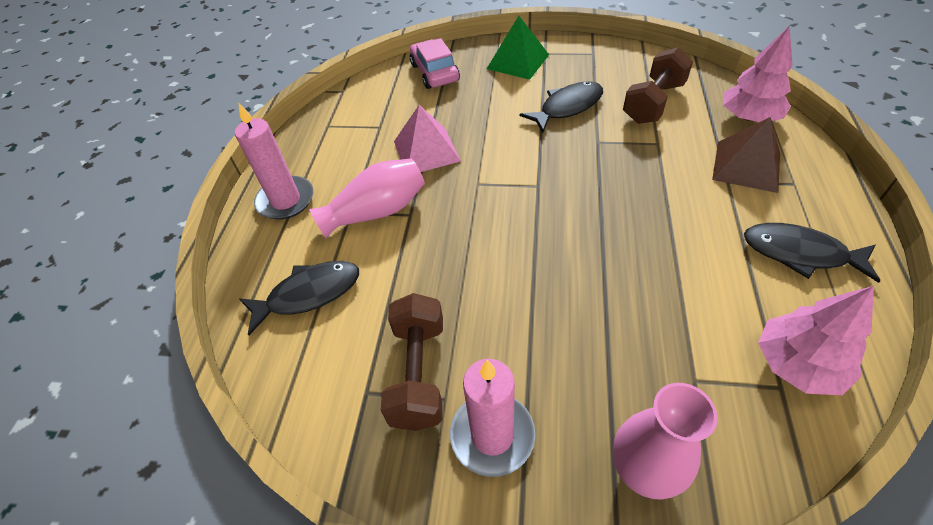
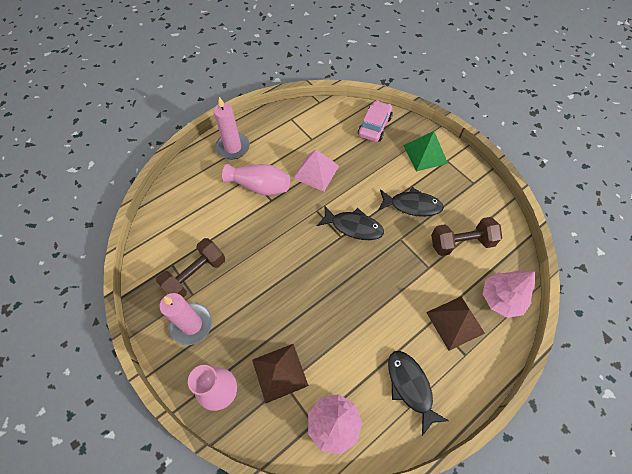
camera: 40 degrees right, 10 degrees up
black fish [239,261,359,335] -> black fish moved to [316,206,384,240]
none -> brown pyramid [252,344,309,403]

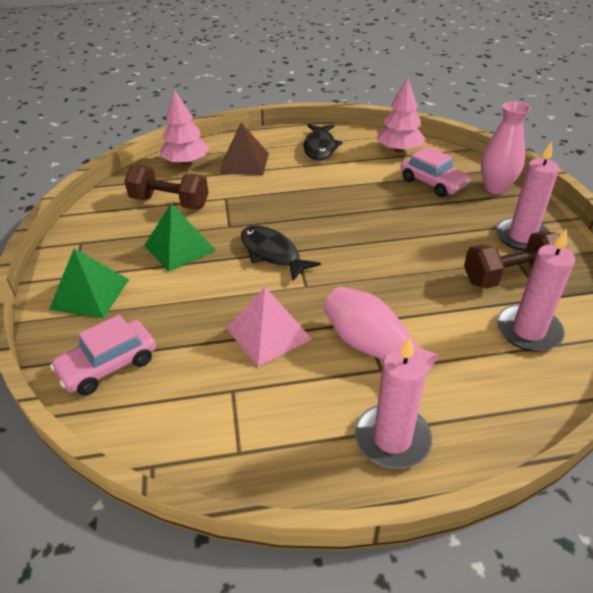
camera: 150 degrees left, 20 degrees down
brown pyramid [252,344,309,403] -> pink car [401,146,470,197]
black fish [378,187,444,217] -> green pyramid [144,203,216,272]
none -> pink candle [497,228,575,351]

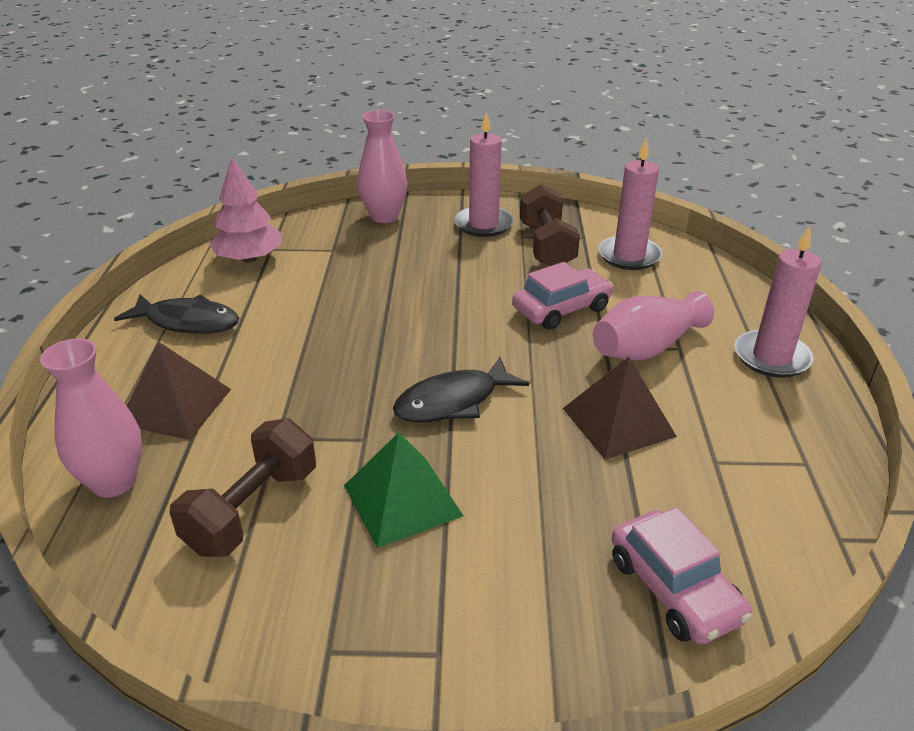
camera: 80 degrees left, 5 degrees down
green pyramid [49,248,129,318] -> none
pink tree [160,90,209,165] -> pink vase [40,338,142,498]
pink pyramid [226,287,312,367] -> brown pyramid [563,357,677,460]
pink car [401,146,470,197] -> pink car moved to [512,262,613,330]

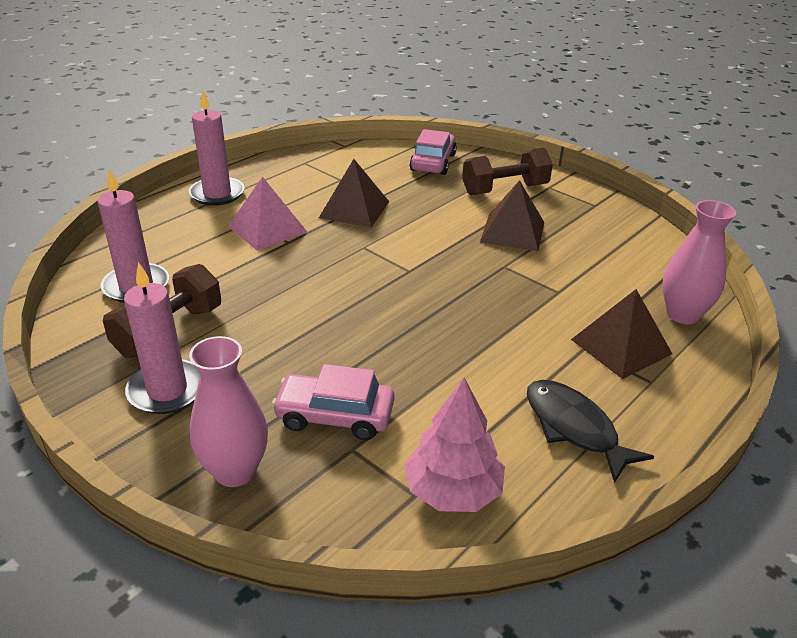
camera: 140 degrees left, 0 degrees up
brown dumbbell [170,418,316,557] -> brown dumbbell moved to [462,148,553,195]
green pyramid [344,432,463,548] -> brown pyramid [480,180,544,251]
black fish [393,357,529,422] -> none
pink car [512,262,613,330] -> pink car moved to [272,364,395,440]
pink vase [593,291,714,361] -> pink pyramid [228,177,307,251]

